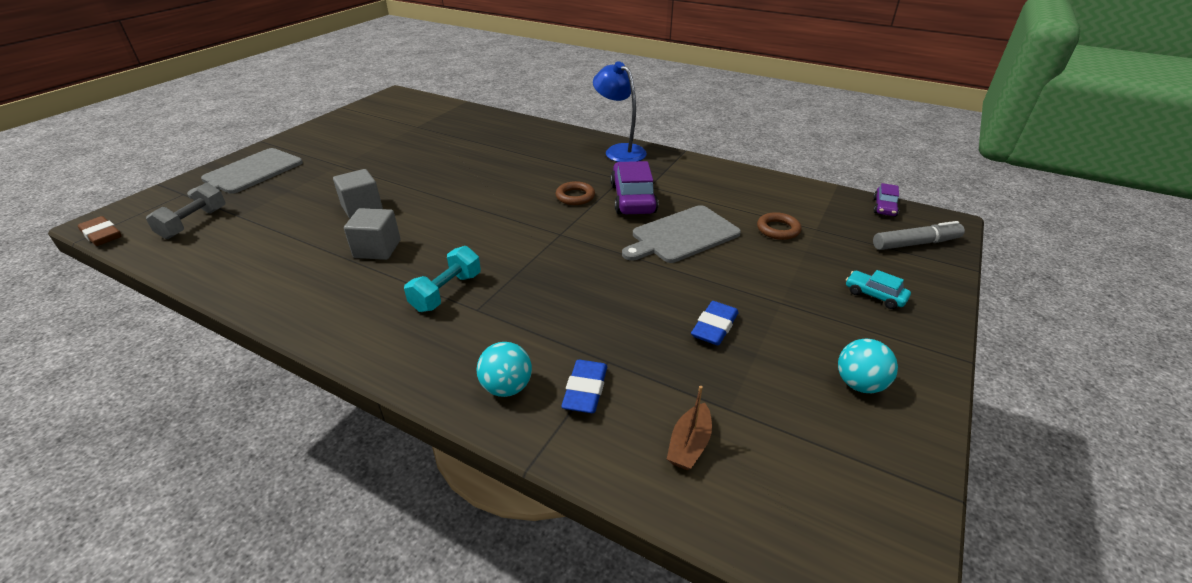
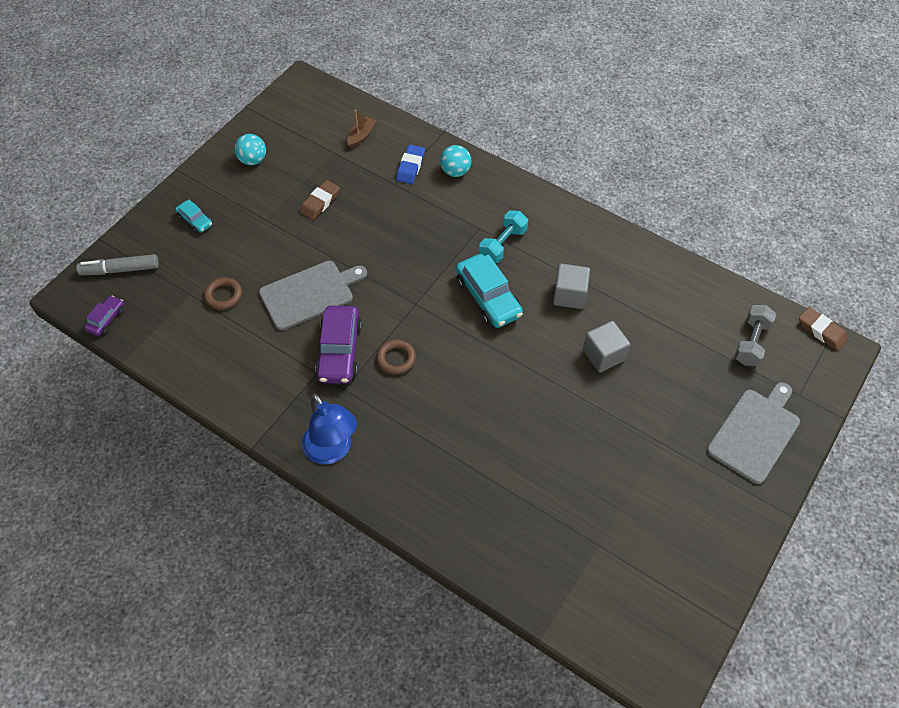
camera: 175 degrees left, 20 degrees up
blue eraser [691,301,739,345] -> brown eraser [300,180,340,220]
none -> turquoise car [456,254,523,328]

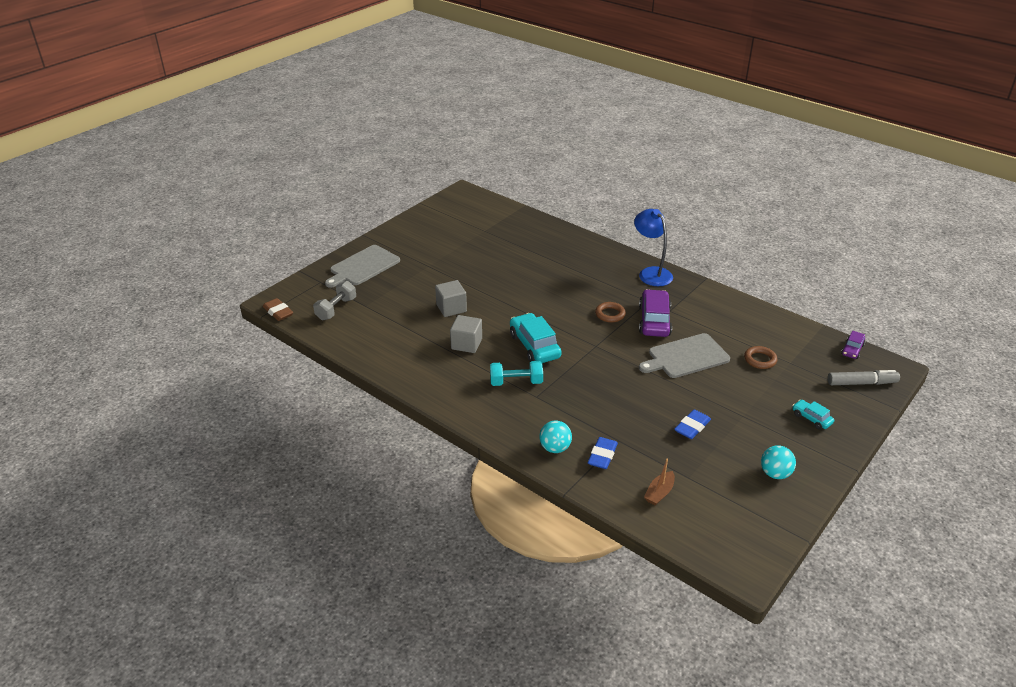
camera: 175 degrees left, 20 degrees down
brown eraser [300,180,340,220] -> blue eraser [674,409,711,439]
turquoise dumbbell [479,210,528,263] -> turquoise dumbbell turned 45 degrees clockwise [490,361,543,386]

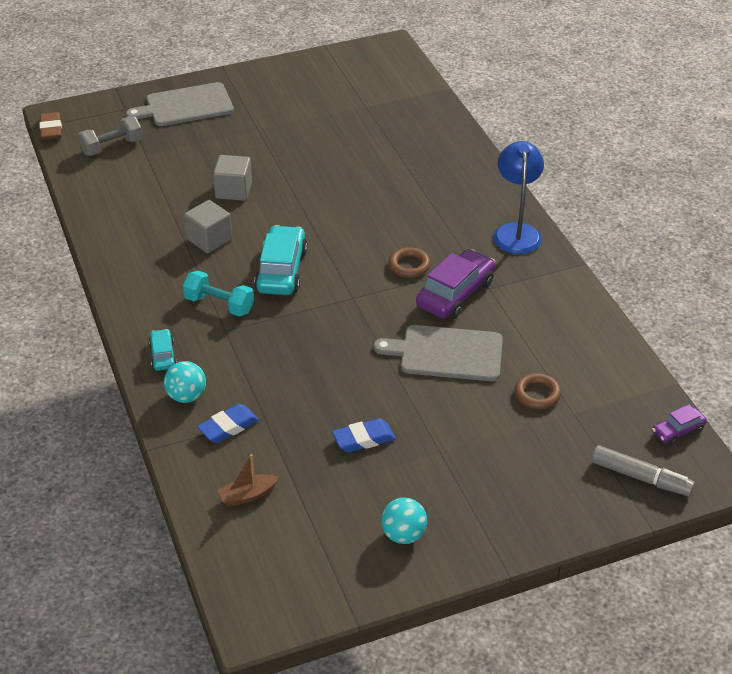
camera: 30 degrees right, 5 degrees up
turquoise car [792,400,834,430] -> turquoise car moved to [149,329,177,371]

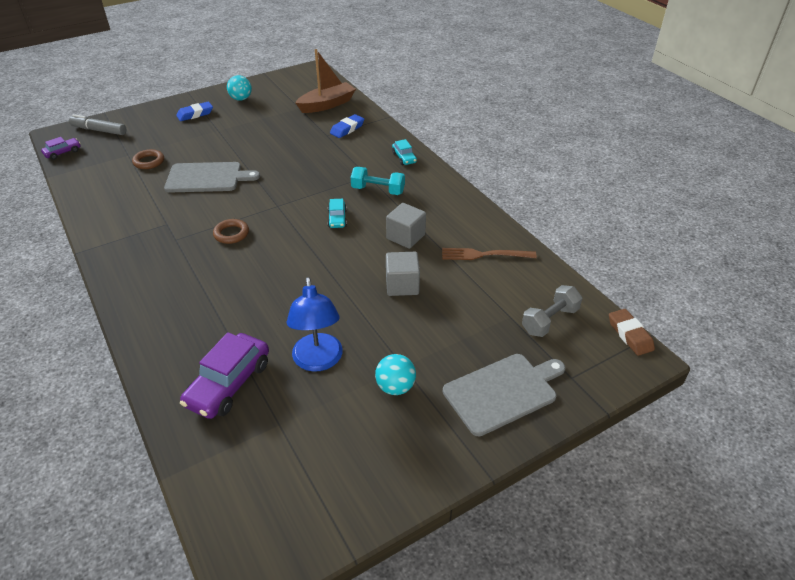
camera: 170 degrees right, 0 degrees up
turquoise ball [164,361,206,403] -> turquoise ball moved to [375,354,416,395]
brown boat [217,454,279,507] -> brown boat [295,49,356,113], size x1.86
turquoise car [254,225,308,295] -> turquoise car [328,199,347,228], size x0.53
blue eraser [332,418,396,452] -> blue eraser moved to [176,102,213,121]
purple car [416,249,495,319] -> purple car moved to [180,332,269,419]
blue lamp [493,141,544,254] -> blue lamp moved to [286,277,343,372]
none -> brown fork [442,248,537,260]

